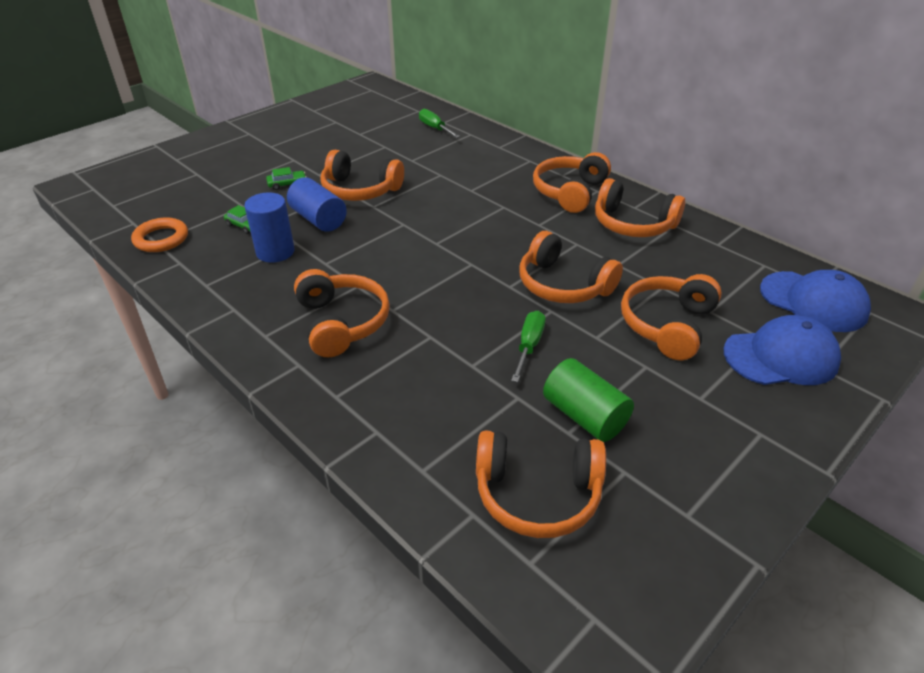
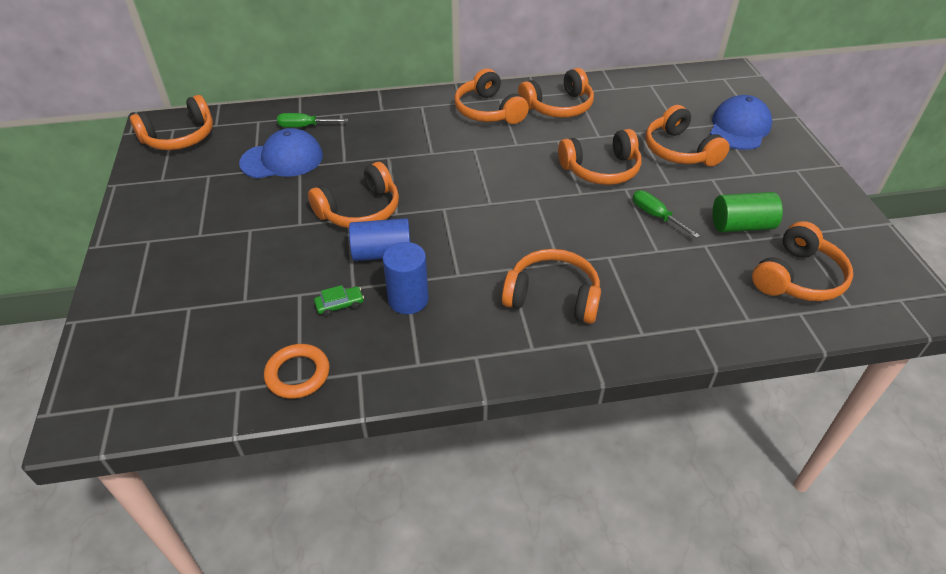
camera: 55 degrees left, 5 degrees up
green car [266,167,307,190] -> none
blue cap [760,270,871,332] -> blue cap moved to [239,128,323,179]
none -> orange headphones [130,95,213,150]

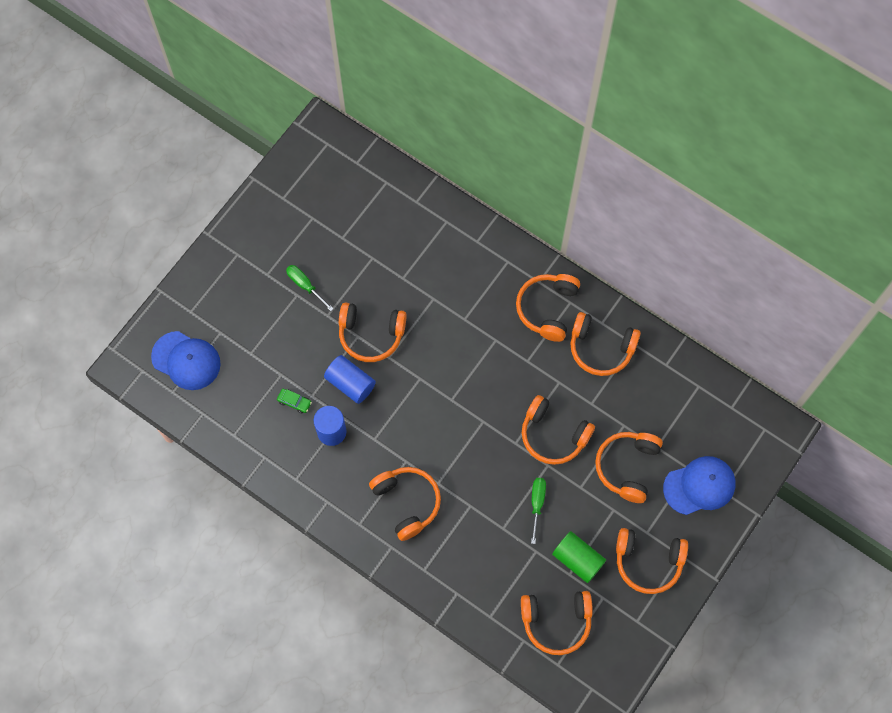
camera: 45 degrees right, 25 degrees up
orange headphones [130,95,213,150] -> orange headphones moved to [616,528,688,594]
blue cap [239,128,323,179] -> blue cap moved to [151,331,221,390]
orange ring [264,344,330,399] -> none
green screwdriver [277,113,348,127] -> green screwdriver moved to [286,265,334,311]

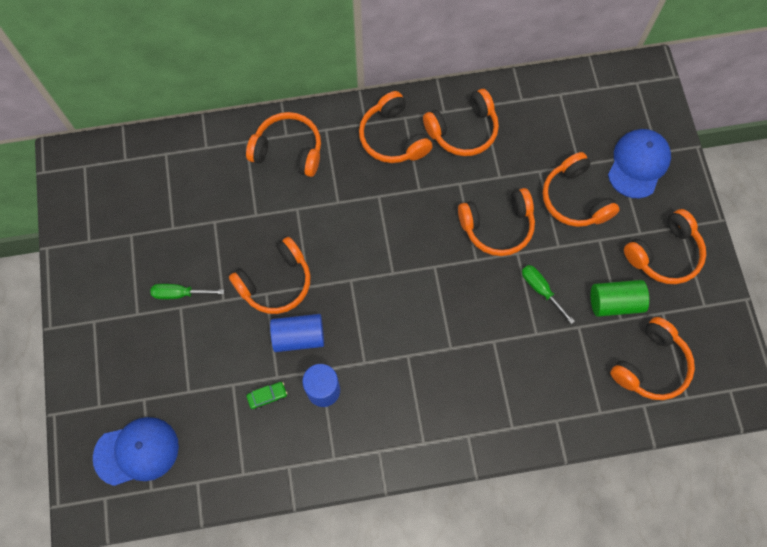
camera: 45 degrees left, 0 degrees up
orange headphones [369,467,441,541] -> orange headphones moved to [246,112,321,177]

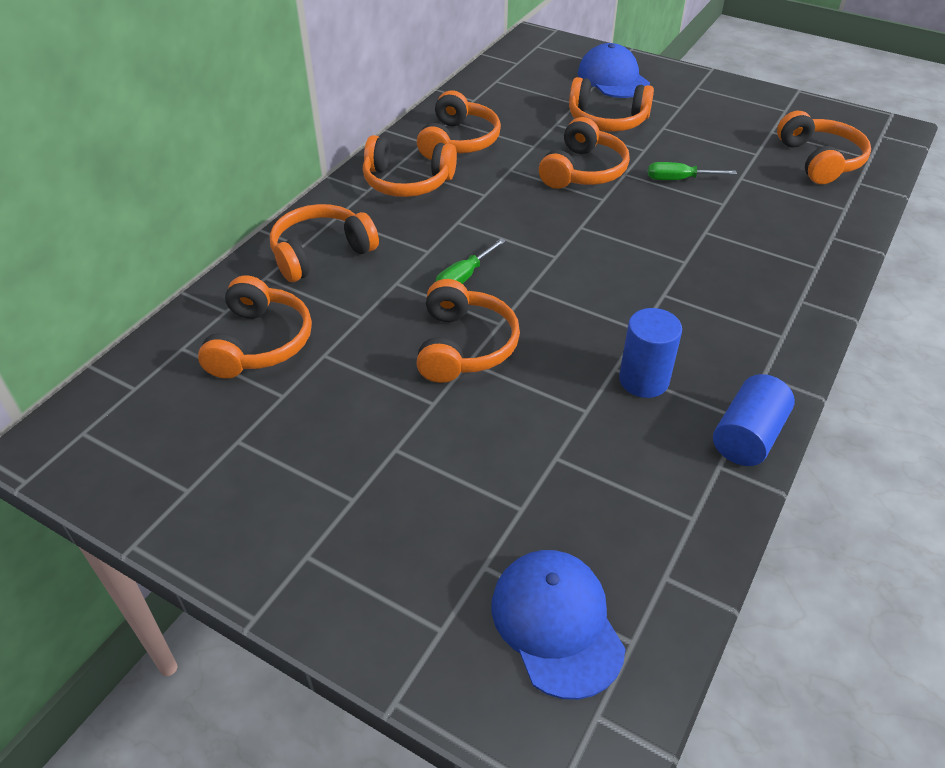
camera: 50 degrees left, 25 degrees down
blue cap [93,417,179,486] -> blue cap turned 45 degrees counterclockwise [492,550,625,700]
green screwdriver [150,284,224,299] -> green screwdriver moved to [436,238,506,284]
green car [246,382,287,410] -> none
blue cylinder [270,314,324,352] -> blue cylinder moved to [713,374,795,466]
green cylinder [591,280,649,317] -> none
orange headphones [624,209,706,284] -> orange headphones moved to [198,275,312,378]

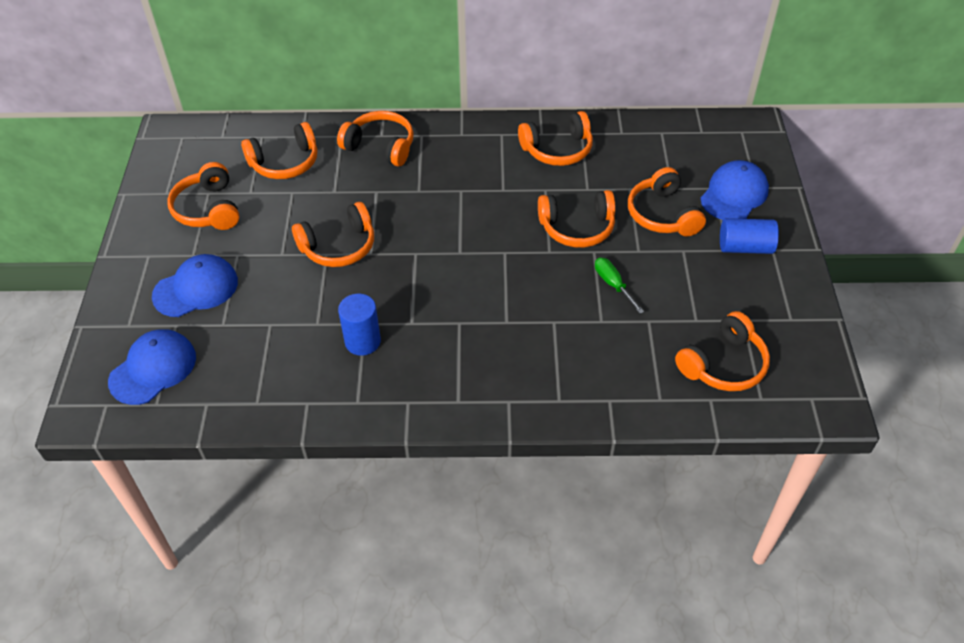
camera: 60 degrees right, 5 degrees up
orange headphones [363,135,457,197] -> orange headphones moved to [168,162,239,230]
green screwdriver [436,238,506,284] -> none
blue cylinder [713,374,795,466] -> blue cylinder moved to [720,218,779,254]
none -> blue cap [152,254,238,317]

